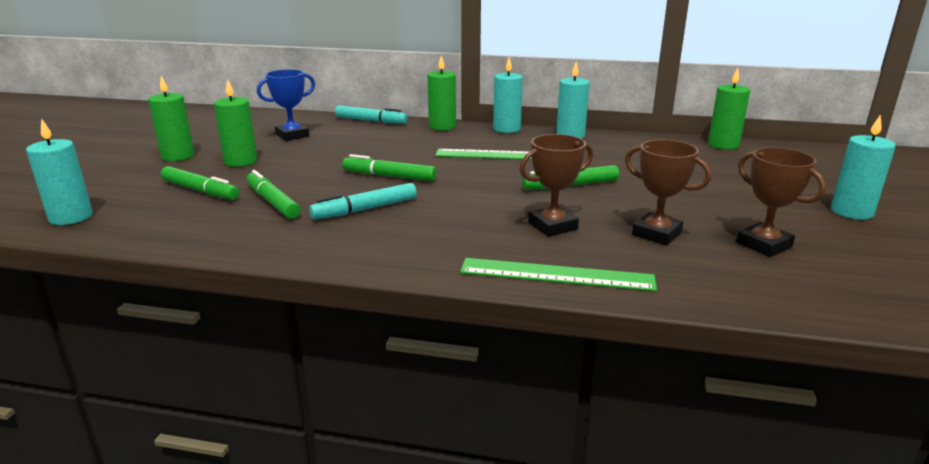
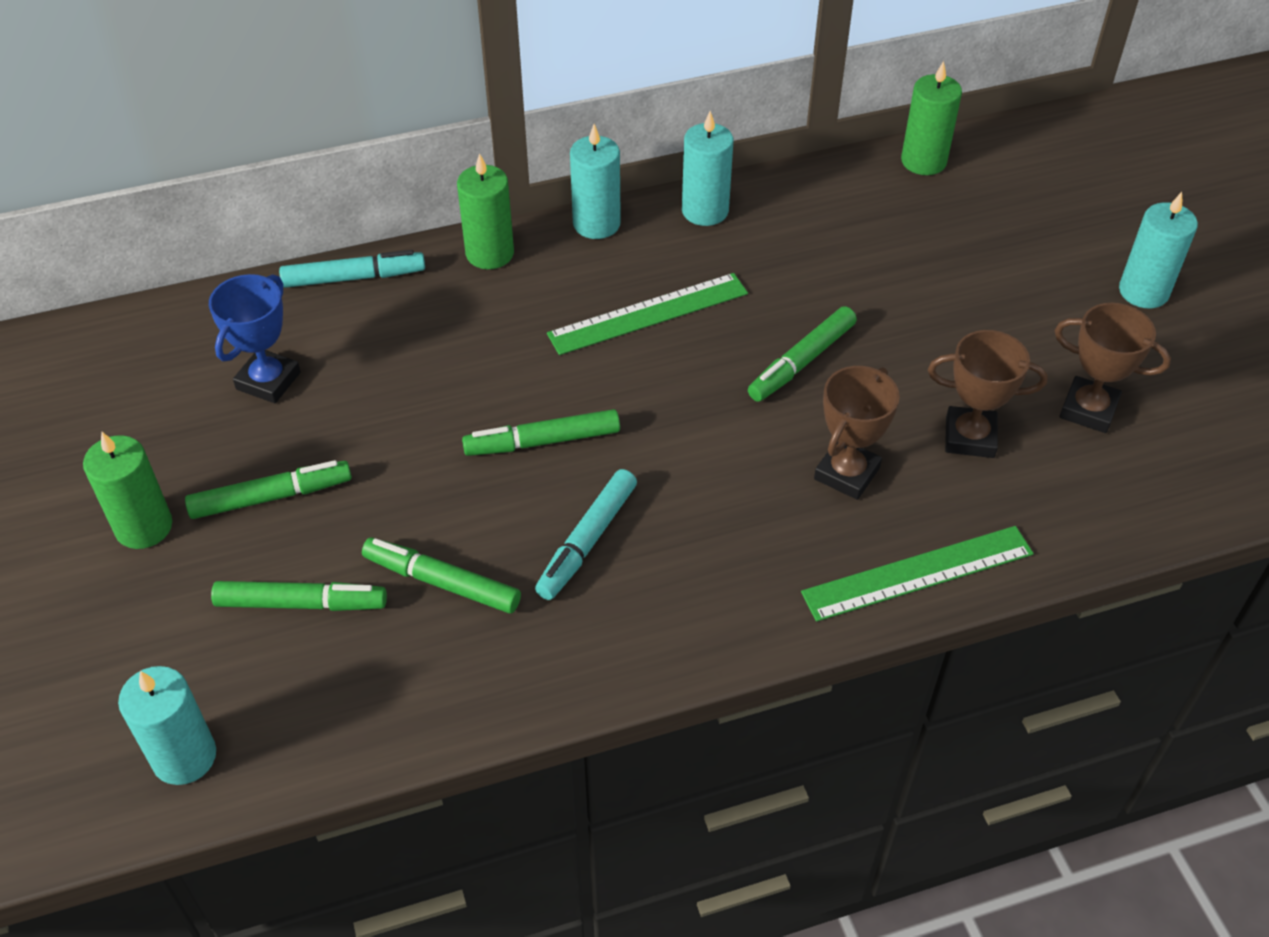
camera: 30 degrees left, 25 degrees up
green candle [214,79,257,167] -> green marker [185,460,352,519]

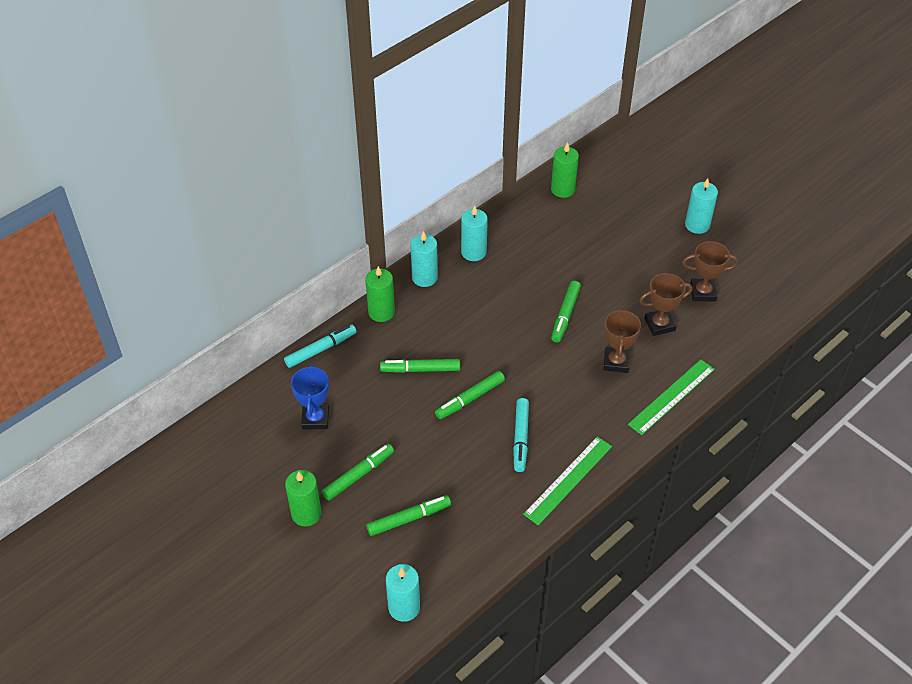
camera: 25 degrees left, 0 degrees up
green marker [362,538,521,613] -> green marker moved to [380,359,460,373]
green ruler [547,273,748,355] -> green ruler moved to [523,436,612,525]

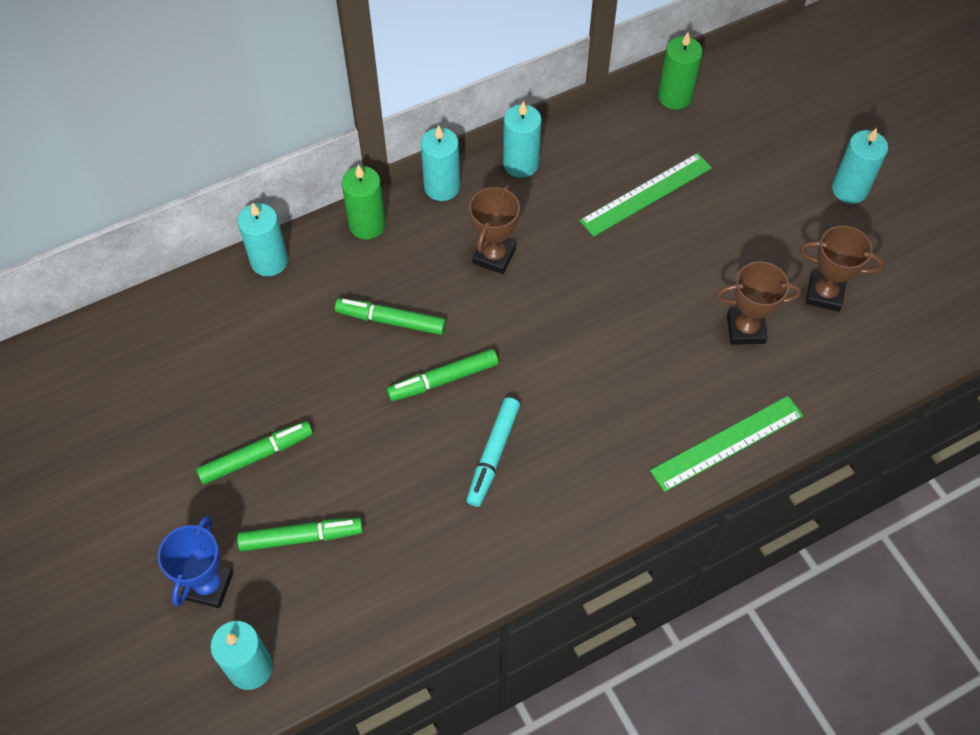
camera: 15 degrees right, 10 degrees up
turquoise marker [284,324,357,368] -> turquoise candle [238,202,288,277]
green candle [285,470,322,526] -> none
blue trophy [291,364,329,429] -> blue trophy moved to [158,516,233,609]
green ruler [523,436,612,525] -> green ruler moved to [580,153,712,237]
green marker [551,281,581,343] -> none
brown trophy [603,308,641,373] -> brown trophy moved to [469,185,520,274]

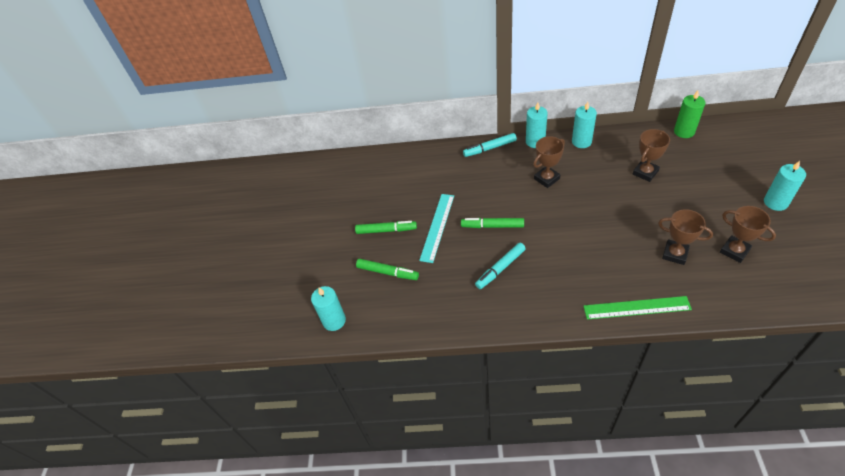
camera: 35 degrees right, 10 degrees down
blue trophy [158,516,233,609] -> none
turquoise candle [238,202,288,277] -> none
green marker [335,298,446,335] -> none
green candle [341,165,386,239] -> turquoise marker [463,133,517,157]
green ruler [580,153,712,237] -> brown trophy [633,129,670,182]
none -> turquoise ruler [419,194,454,263]

